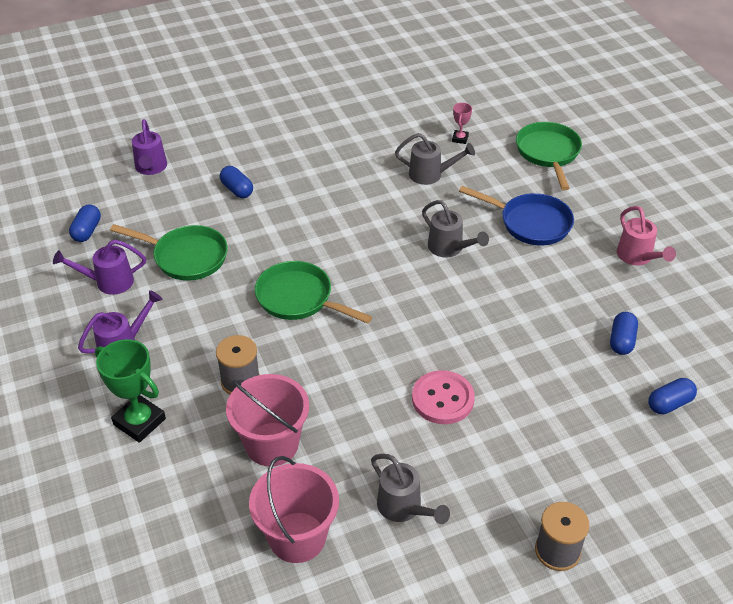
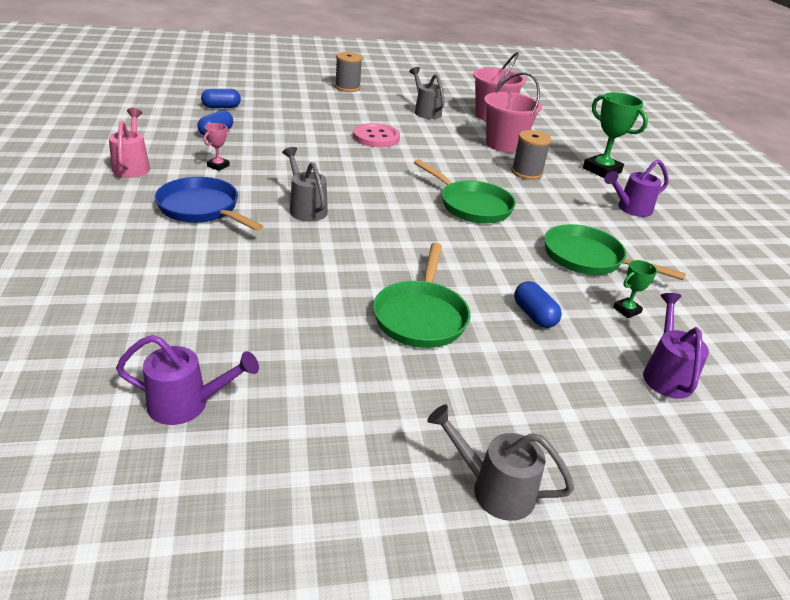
camera: 170 degrees left, 10 degrees down
purple watering can [53,240,146,295] -> purple watering can moved to [116,335,259,425]
blue capsule [69,204,101,242] -> none
grey watering can [395,133,475,185] -> grey watering can moved to [427,404,574,521]
pink trophy [452,103,472,144] -> pink trophy moved to [204,123,230,171]
green pan [516,122,582,190] -> green pan moved to [373,243,470,348]
none -> green trophy [613,260,657,318]

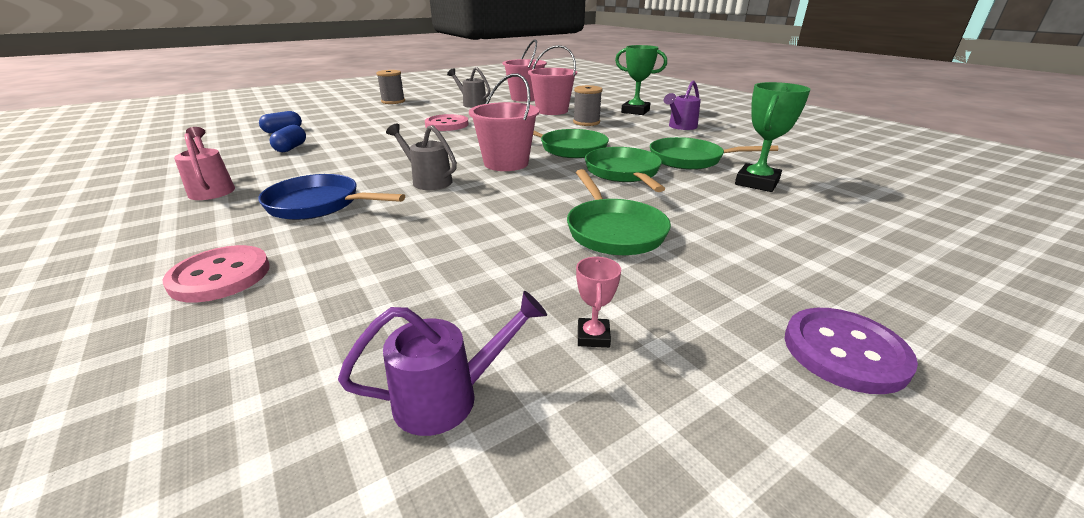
camera: 20 degrees left, 5 degrees down
pink trophy [204,123,230,171] -> pink trophy moved to [576,257,621,348]
grey watering can [427,404,574,521] -> purple button [785,308,918,394]
blue capsule [514,281,562,328] -> none
green trophy [613,260,657,318] -> green trophy [735,82,810,192], size x1.98
purple watering can [643,293,709,399] -> none
none -> pink button [162,245,270,302]
none -> pink bucket [469,73,539,171]
none -> green pan [585,147,665,192]

